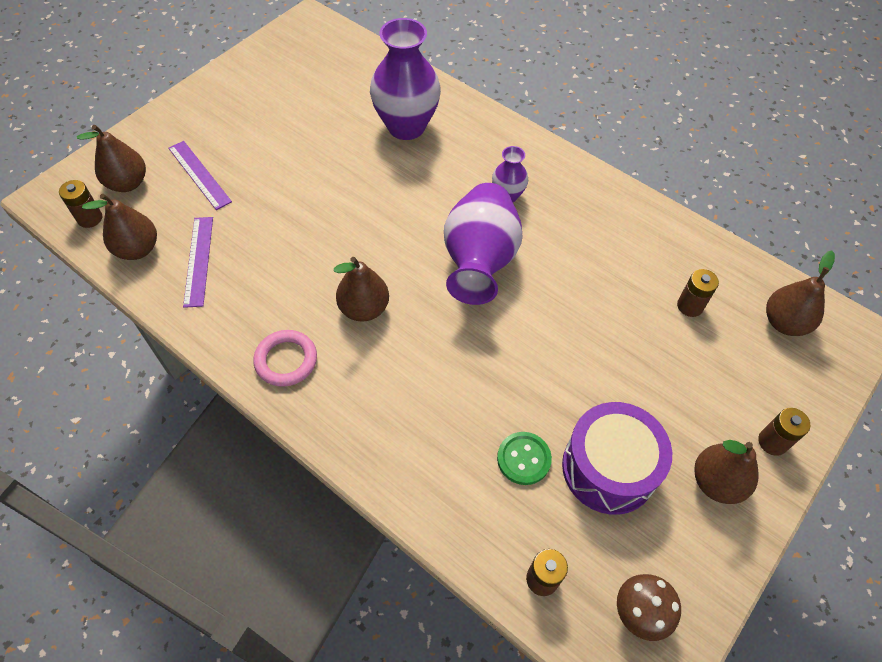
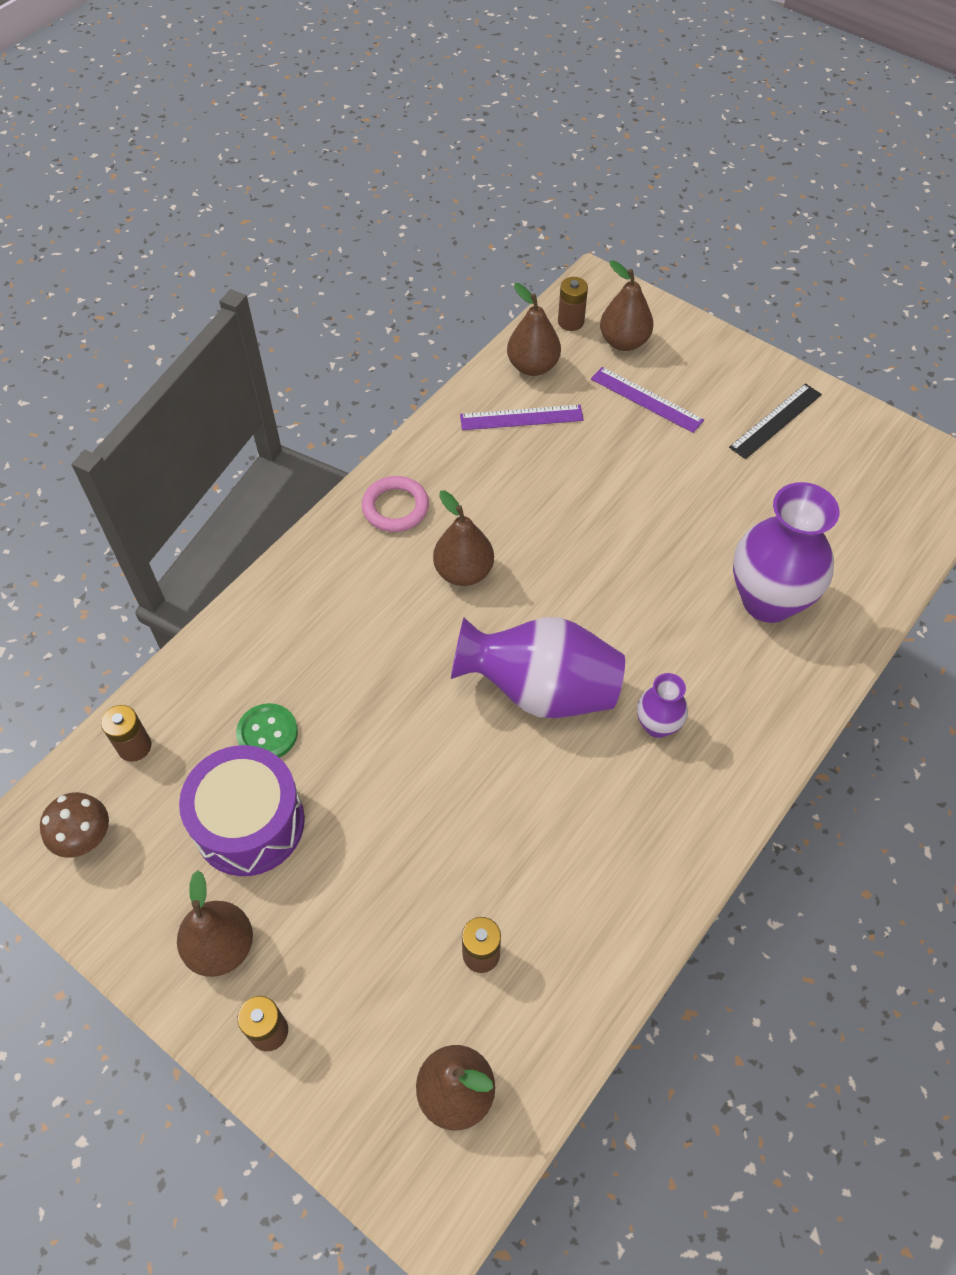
camera: 90 degrees right, 0 degrees up
purple ruler [168,141,232,210] -> purple ruler turned 75 degrees clockwise [591,367,704,433]
none -> black ruler [729,383,822,459]

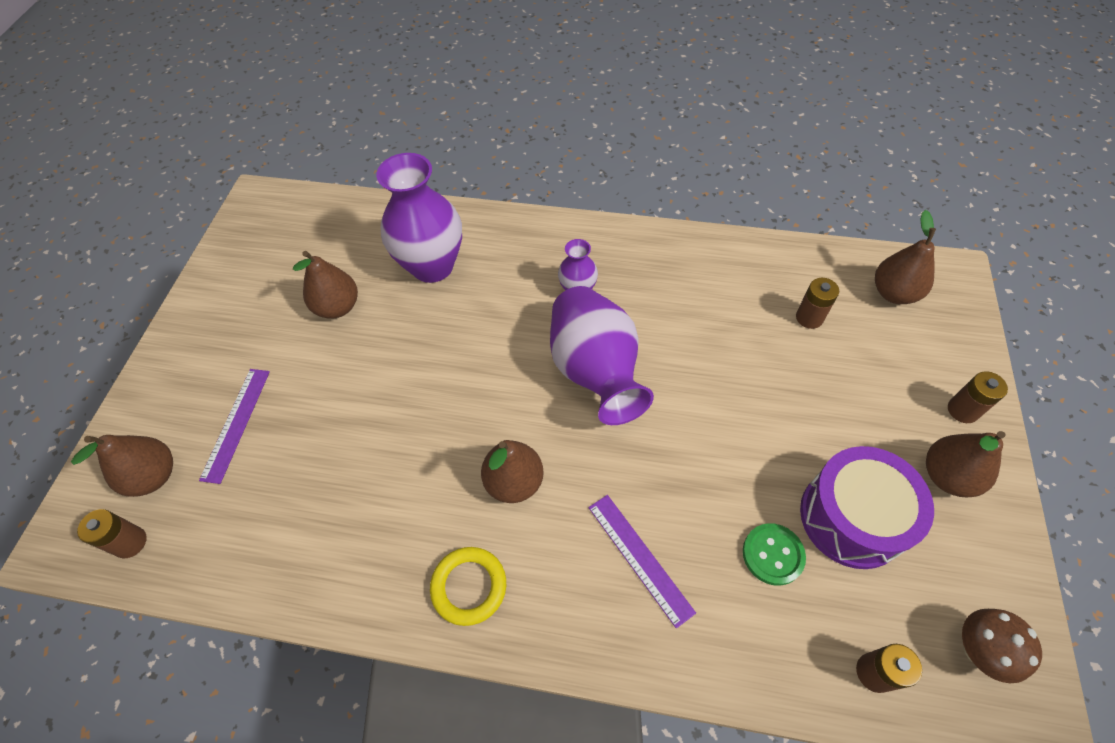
camera: 115 degrees left, 0 degrees up
pink ring [362,476,429,532] -> yellow ring [430,547,506,626]
purple ruler [460,405,584,430] -> purple ruler moved to [588,495,696,629]
brown pear [507,283,561,376] -> brown pear moved to [293,251,358,319]
black ruler [729,383,822,459] -> none

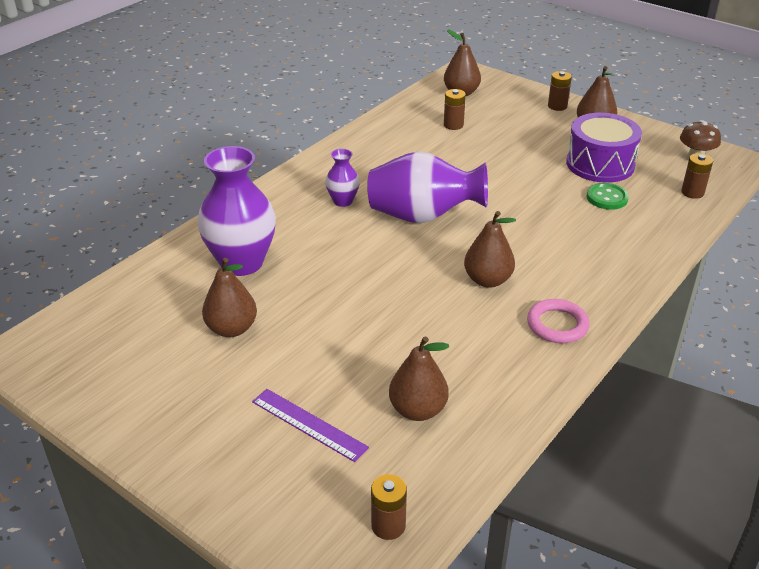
camera: 65 degrees left, 20 degrees down
brown pear [71,435,173,497] -> brown pear moved to [389,337,449,421]
yellow ring [430,547,506,626] -> pink ring [527,299,590,343]
purple ruler [588,495,696,629] -> none

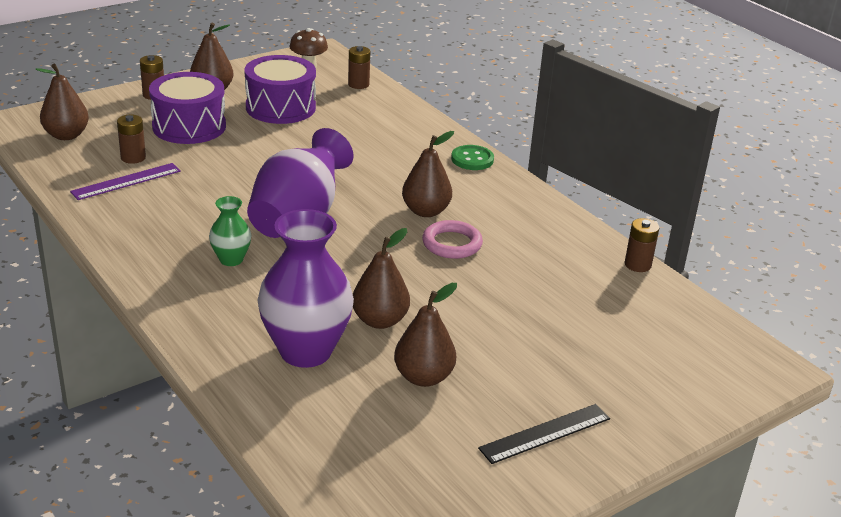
camera: 75 degrees left, 5 degrees down
purple ruler [252,389,369,462] -> purple ruler moved to [70,163,181,200]
purple vase [325,149,360,207] -> green vase [209,196,251,266]
brown battery [371,474,407,540] -> brown battery moved to [624,218,659,272]
brown pear [389,337,449,421] -> brown pear moved to [353,228,410,329]
pink ring [527,299,590,343] -> pink ring moved to [422,220,483,259]
green button [587,183,629,210] -> green button moved to [451,145,494,170]
none -> purple drum [149,72,226,144]
none -> black ruler [478,404,610,464]

